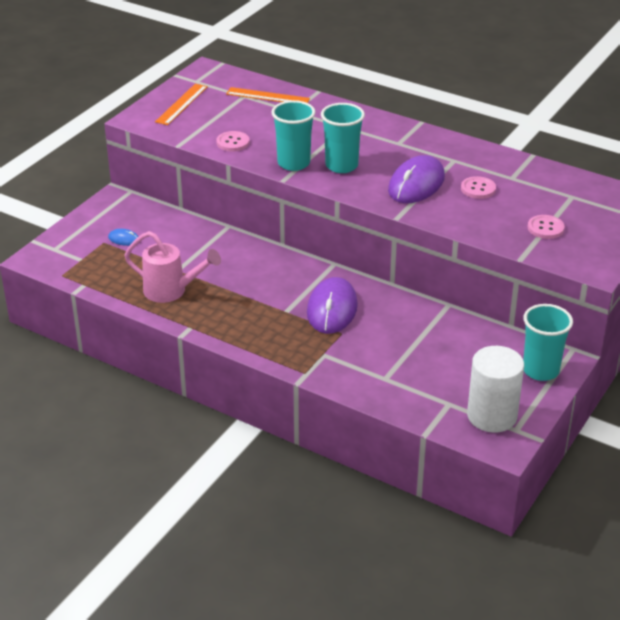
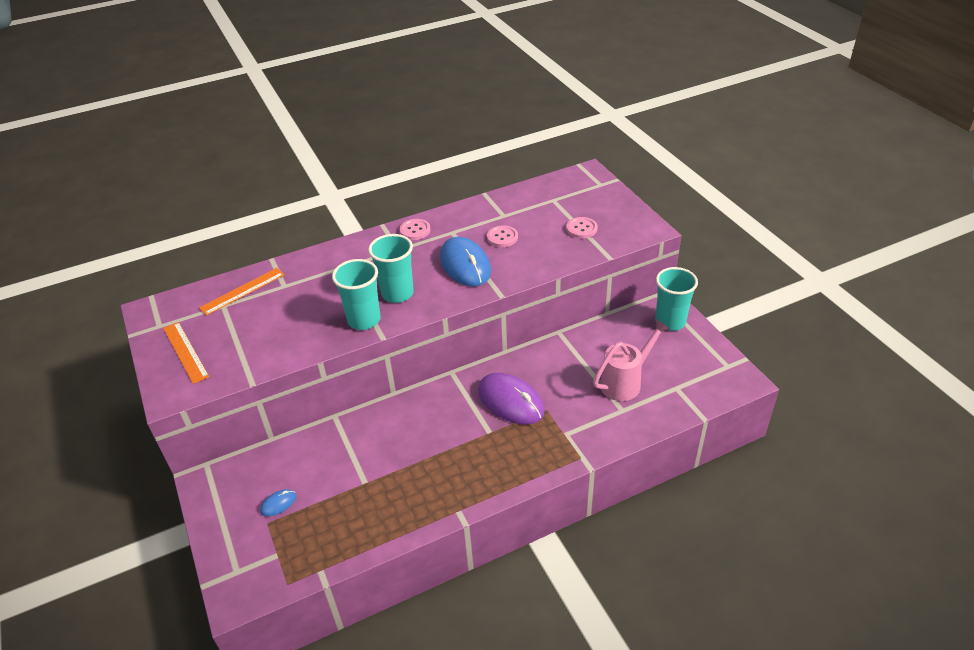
camera: 55 degrees left, 5 degrees up
pink watering can [124,231,221,303] -> pink watering can moved to [593,319,670,401]
pink button [216,131,250,152] -> pink button moved to [400,219,431,240]
purple mouse [388,155,445,203] -> blue mouse [440,237,491,286]
white cylinder [467,346,524,433] -> none

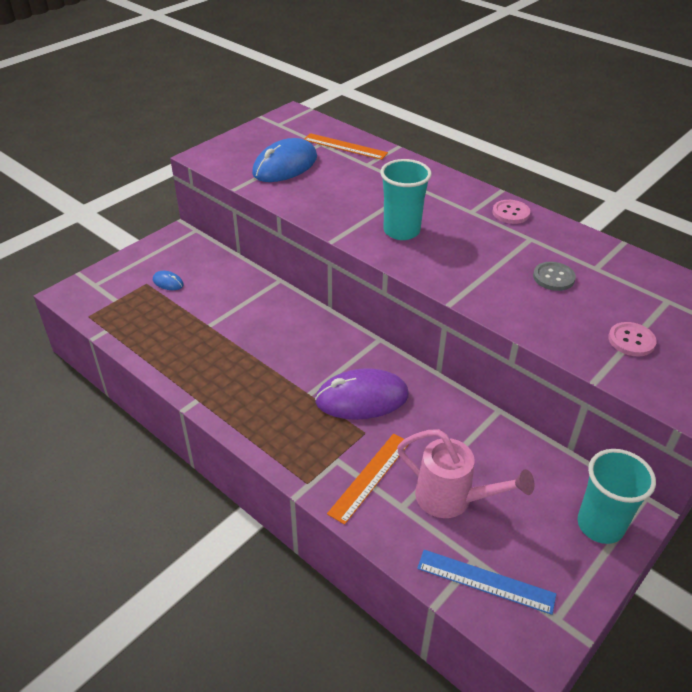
camera: 65 degrees right, 0 degrees up
orange ruler [163,322,209,384] -> orange ruler moved to [327,434,409,525]
turquoise cup [332,259,381,330] -> none
blue mouse [440,237,491,286] -> blue mouse moved to [252,138,317,182]
purple mouse [478,373,545,425] -> purple mouse turned 60 degrees clockwise [315,368,409,420]
pink button [487,225,518,247] -> grey button [533,262,576,291]
none -> blue ruler [417,550,556,615]

